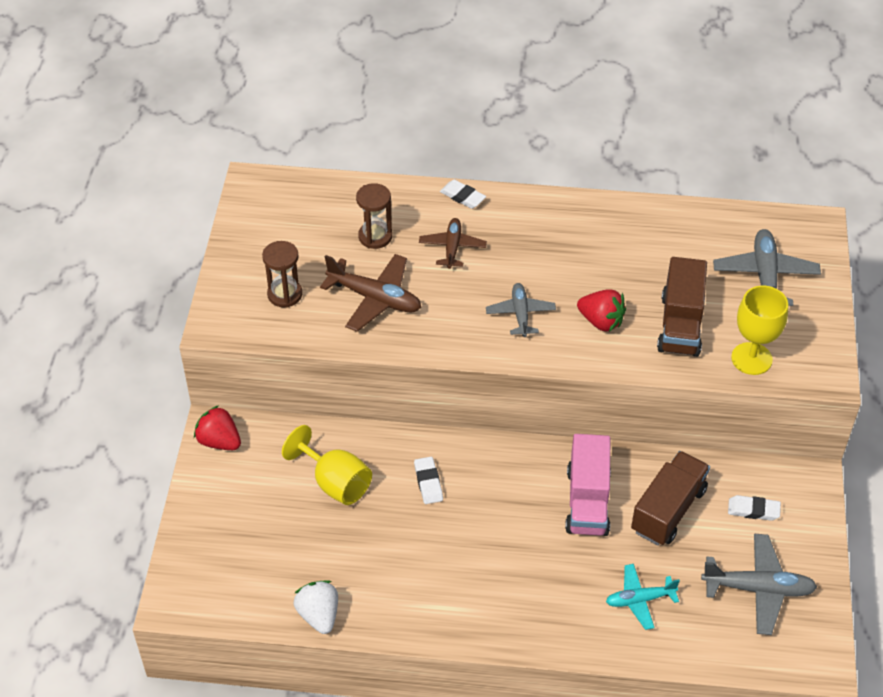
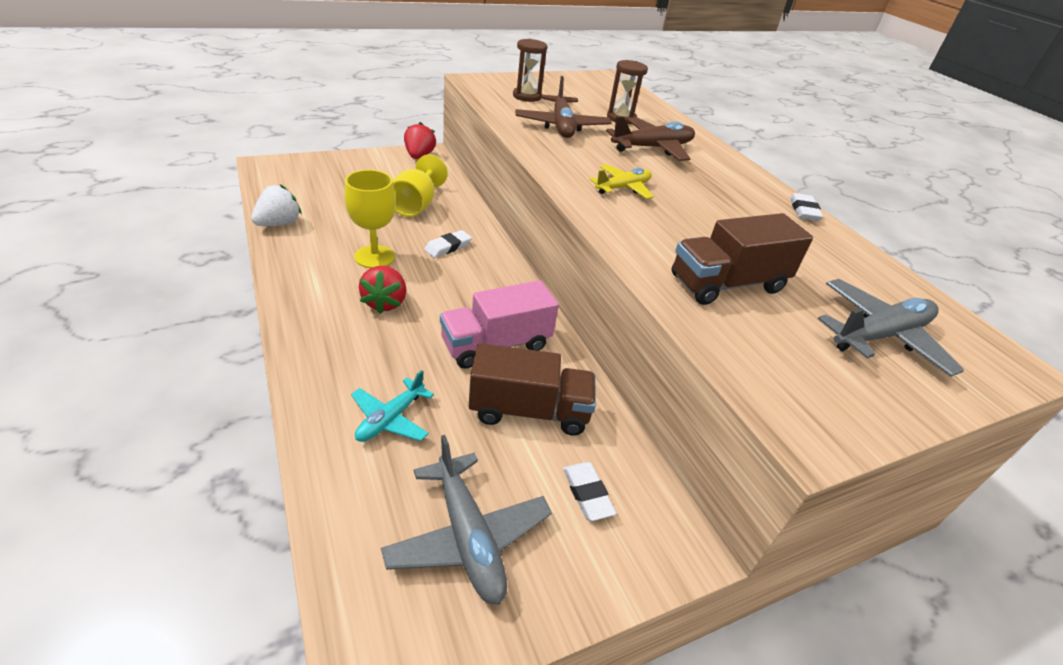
camera: 55 degrees right, 10 degrees down
brown plane [419,218,487,269] -> brown plane [606,116,695,161], size x1.54
white eraser [440,179,486,209] -> white eraser moved to [790,193,823,221]
grey plane [486,283,556,337] -> yellow plane [589,164,654,199]
red strawberry [577,289,626,332] -> red strawberry moved to [359,266,407,314]
turquoise plane [606,564,680,630] -> turquoise plane turned 105 degrees counterclockwise [351,370,434,442]
yellow goblet [731,286,788,375] -> yellow goblet moved to [344,170,396,268]

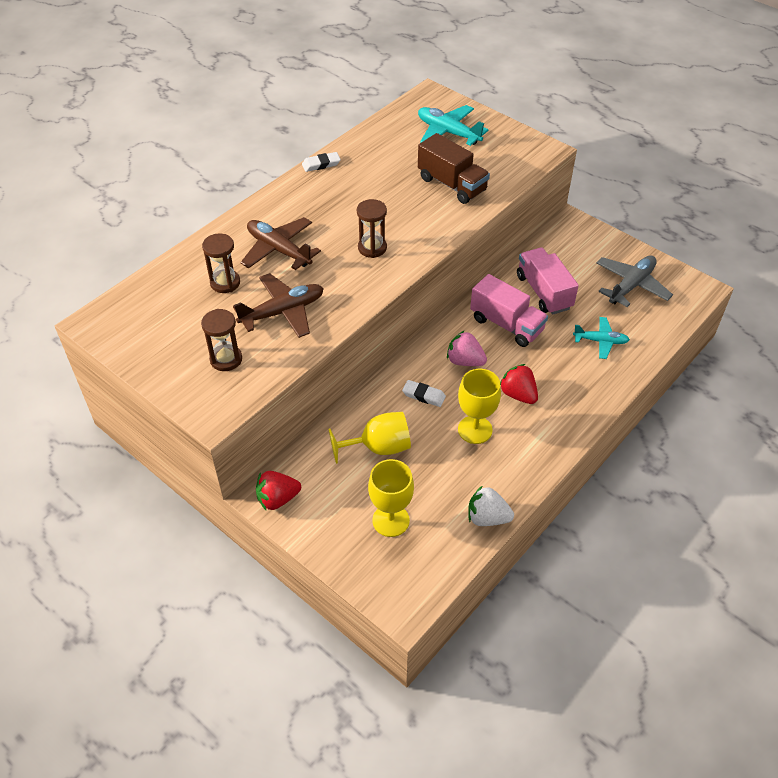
camera: 110 degrees left, 10 degrees up
red strawberry [359,266,407,314] -> red strawberry turned 105 degrees counterclockwise [500,364,538,404]
brown truck [469,343,596,435] -> pink truck [517,248,579,315]
white eraser [563,462,617,521] -> none
yellow plane [589,164,654,199] -> brown hourglass [357,199,387,258]
grey plane [818,279,964,377] -> turquoise plane [418,105,489,146]
none -> yellow goblet [368,459,414,537]
none -> pink strawberry [447,330,487,366]

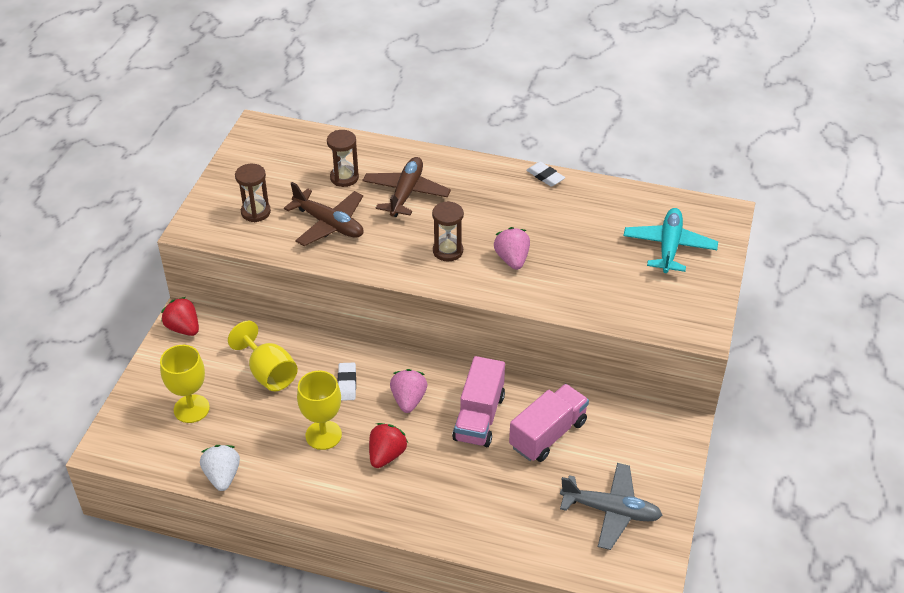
camera: 65 degrees right, 5 degrees down
brown truck [418,133,490,204] -> none
turquoise plane [573,317,630,359] -> none
none -> pink strawberry [494,227,530,270]

